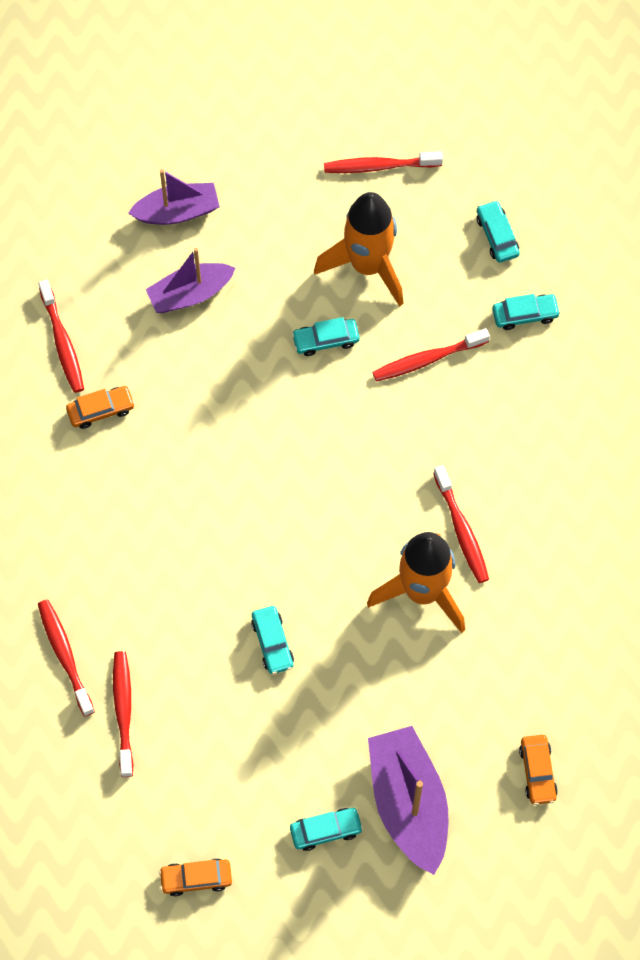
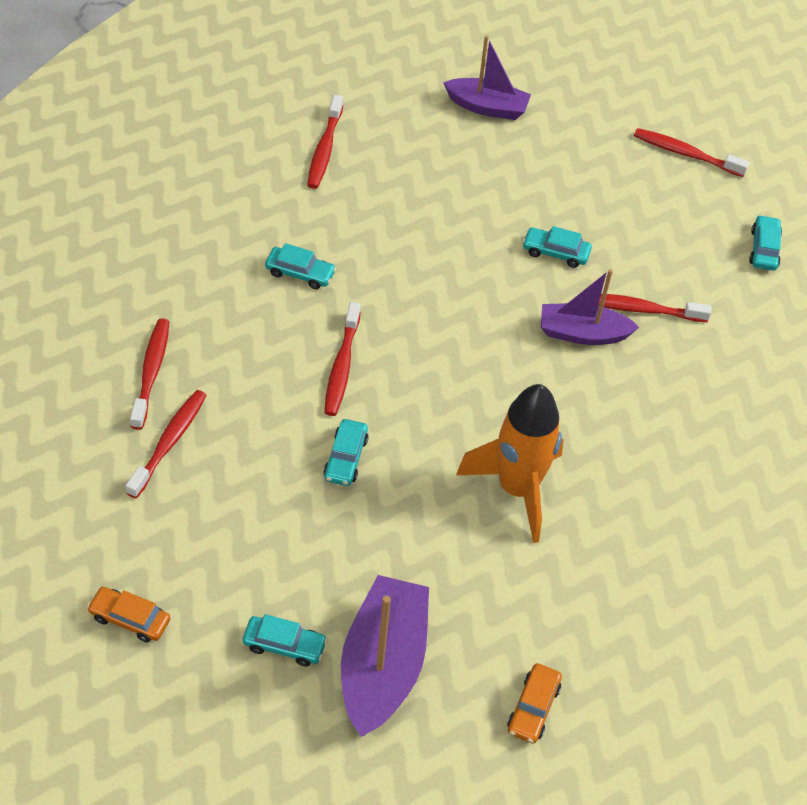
camera: 25 degrees right, 15 degrees down
orange car [66,386,135,429] -> none
purple boat [146,248,235,313] -> purple boat moved to [541,269,639,345]
orange rocket [314,192,404,306] -> none
red toothbrush [433,465,489,583] -> red toothbrush moved to [324,302,361,416]
turquoise car [493,294,560,330] -> turquoise car moved to [265,243,336,289]

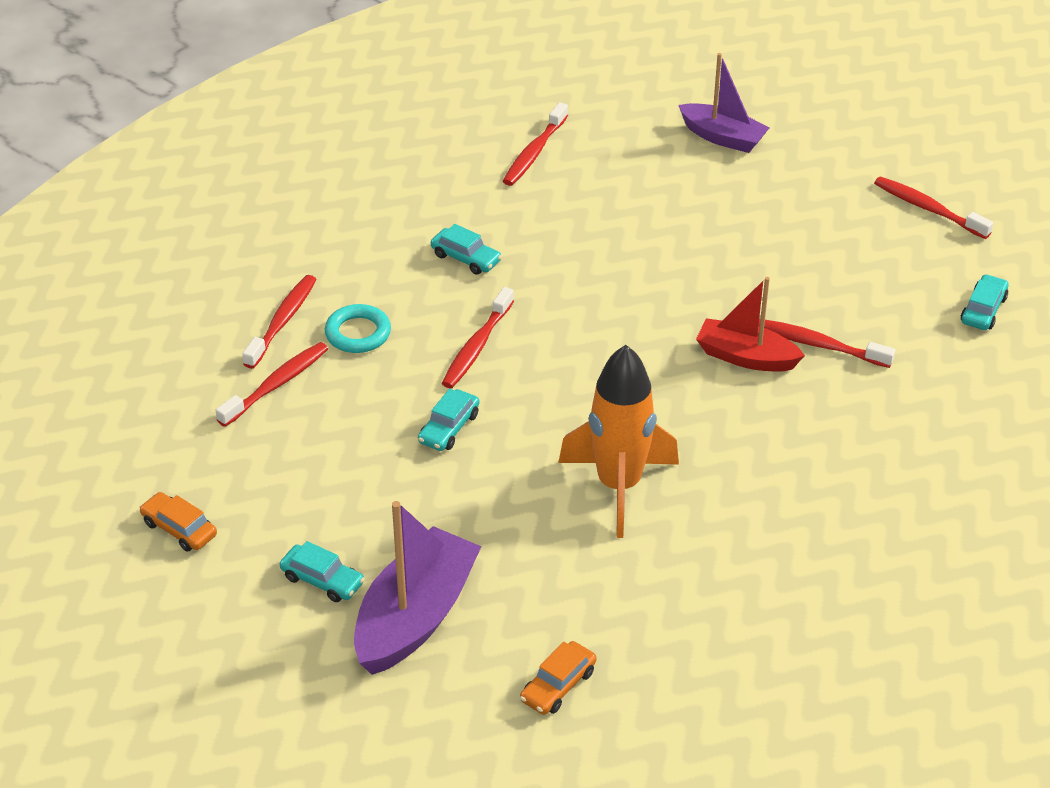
camera: 20 degrees right, 10 degrees down
turquoise car [522,226,592,268] -> none
purple boat [541,269,639,345] -> red boat [696,277,805,372]
none -> turquoise ring [325,304,391,353]

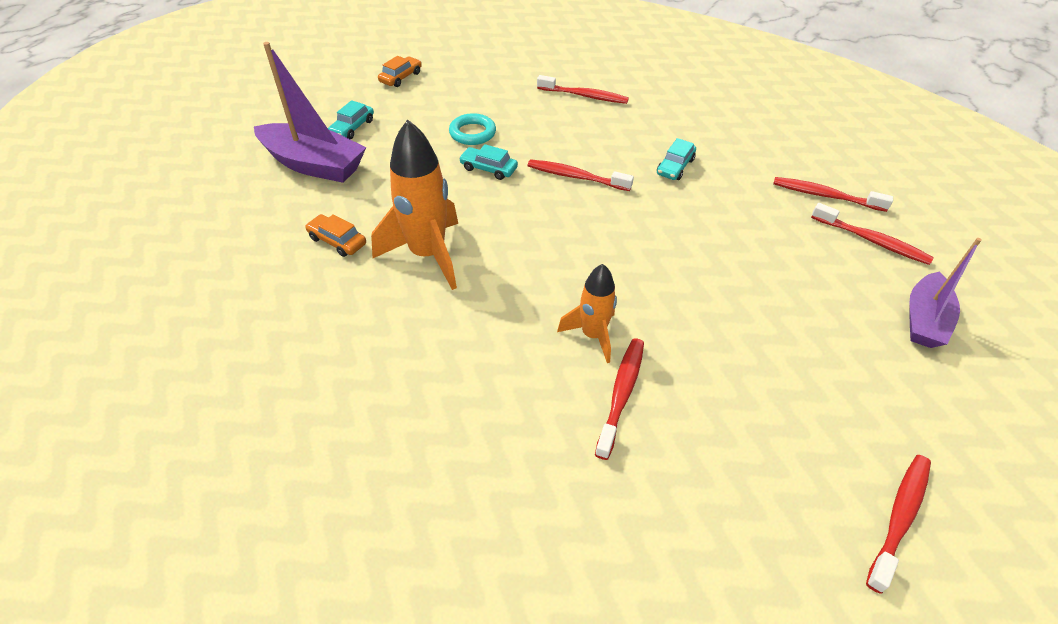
camera: 85 degrees right, 5 degrees up
red toothbrush [216,342,328,427] -> red toothbrush moved to [811,203,934,265]
turquoise ring [325,304,391,353] -> turquoise ring moved to [449,113,496,145]
orange car [520,641,597,715] -> orange car moved to [305,214,366,257]
red boat [696,277,805,372] -> orange rocket [557,264,617,363]
turquoise car [961,274,1009,330] -> none

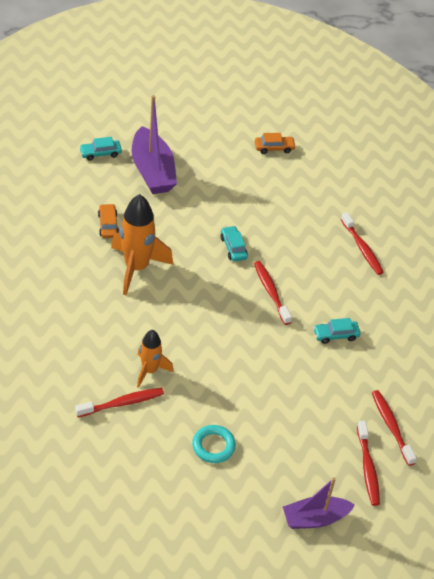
camera: 45 degrees right, 0 degrees up
turquoise car [328,100,374,139] -> turquoise car moved to [79,137,122,161]
turquoise ring [449,113,496,145] -> turquoise ring moved to [192,425,236,463]
red toothbrush [866,455,931,594] -> none

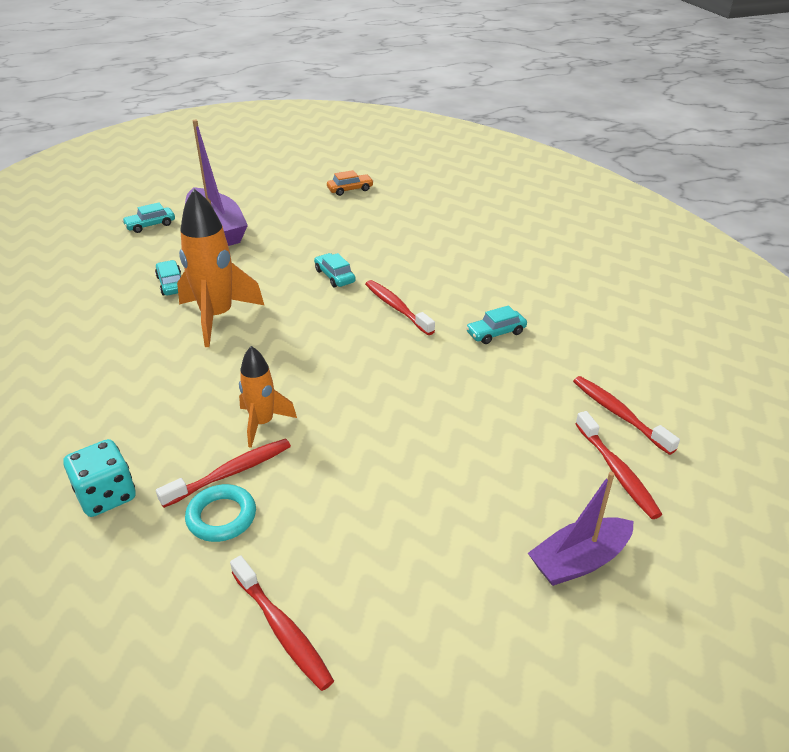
camera: 10 degrees left, 10 degrees down
orange car [98,204,119,238] -> turquoise car [155,260,181,296]
turquoise ring [192,425,236,463] -> turquoise ring moved to [185,484,256,542]
red toothbrush [341,212,384,275] -> red toothbrush moved to [230,555,334,691]
none -> turquoise dice [63,439,136,517]

